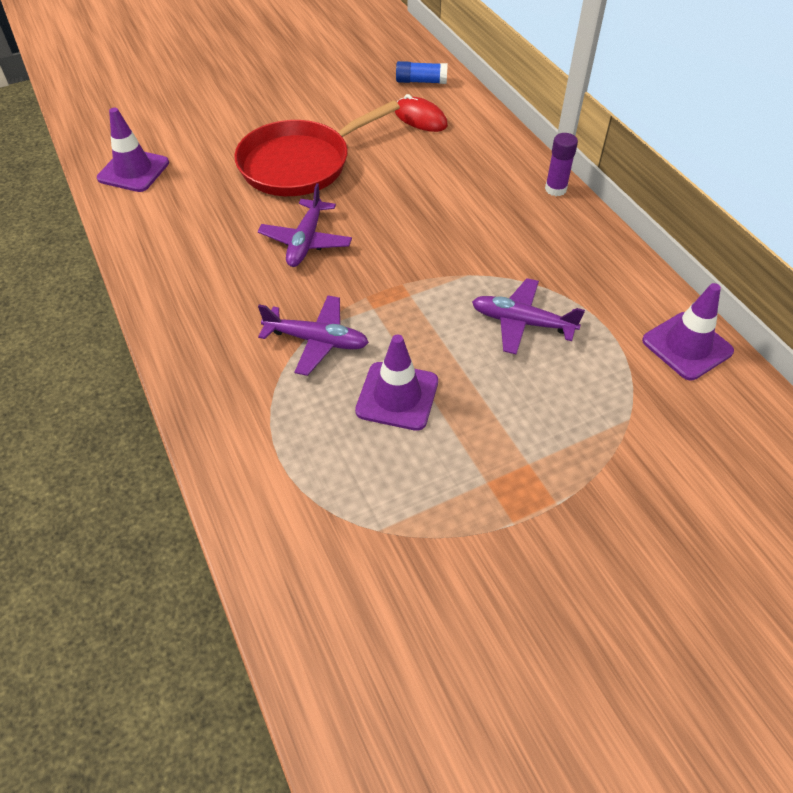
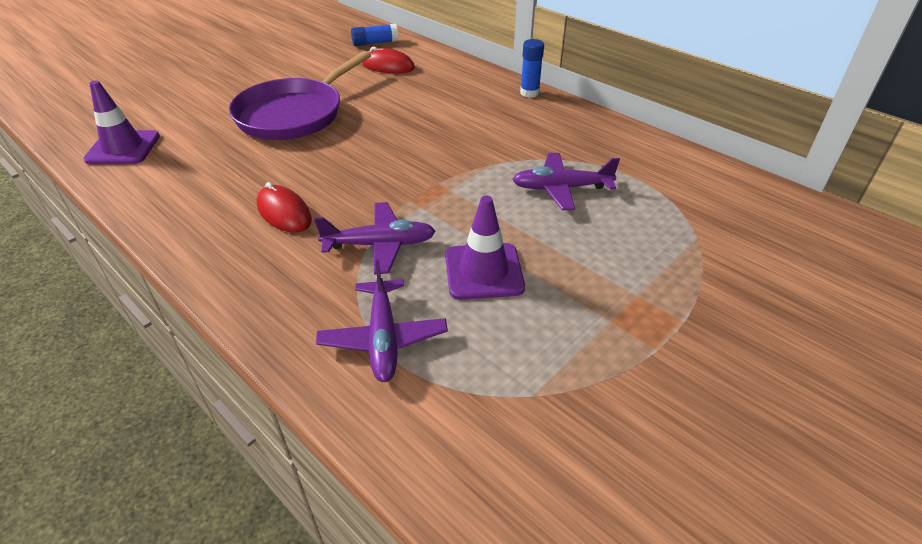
camera: 20 degrees left, 10 degrees down
red pan [234,101,400,196] -> purple pan [229,51,371,140]
purple plane [258,183,352,267] -> purple plane moved to [316,260,448,382]
purple glue stick [545,133,578,196] -> blue glue stick [520,39,544,97]
purple traffic cone [642,283,734,380] -> none
none -> red mouse [256,182,312,233]

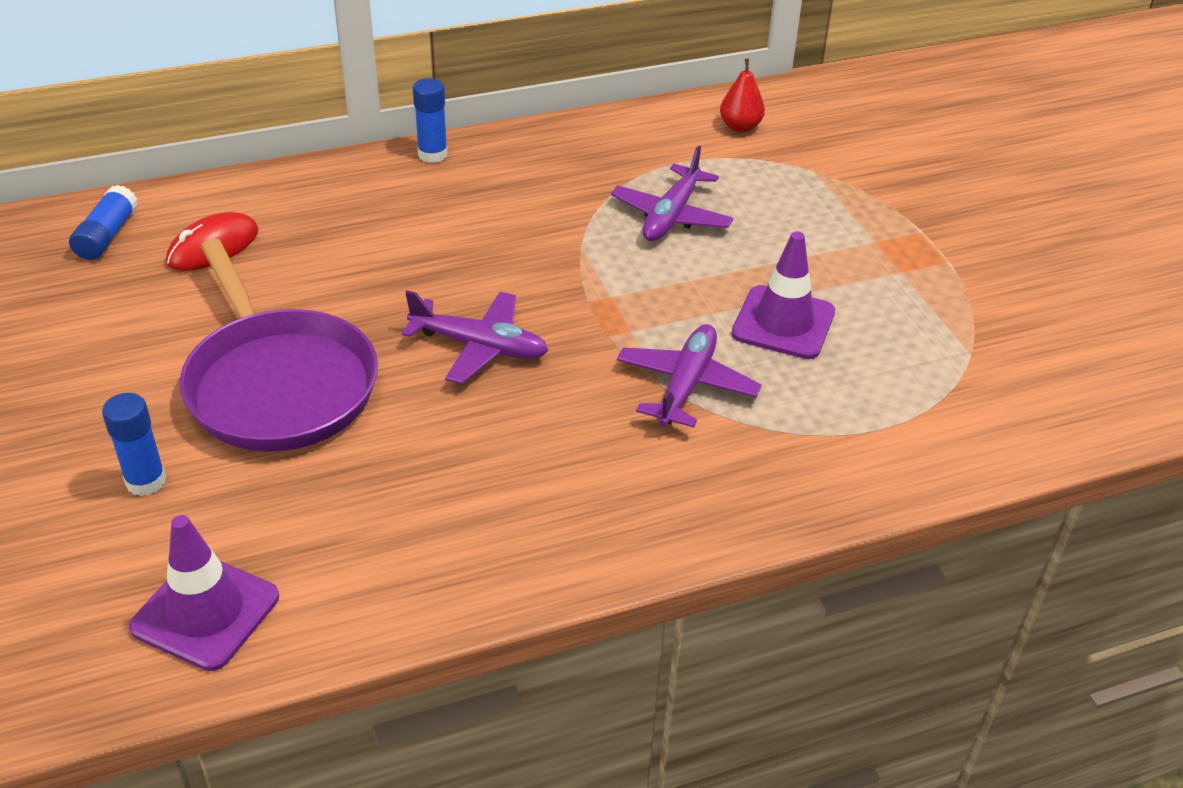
camera: 65 degrees left, 0 degrees up
red mouse [256,182,312,233] -> none
purple plane [316,260,448,382] -> purple plane moved to [402,290,549,384]
none -> blue glue stick [102,393,166,496]
none -> red pear [720,59,765,132]

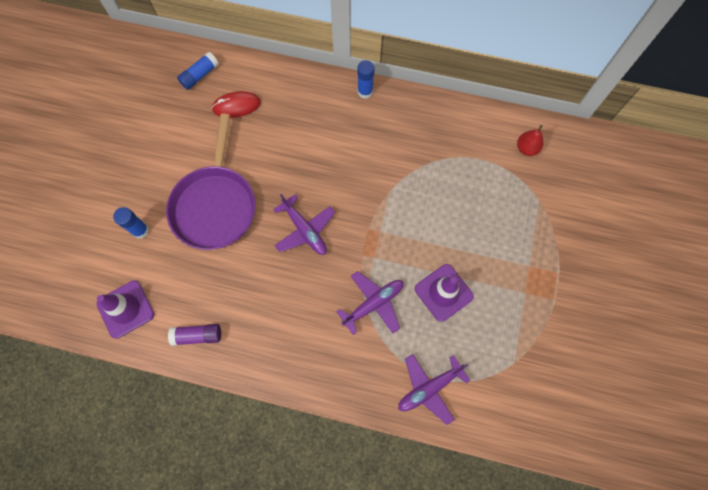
camera: 35 degrees right, 30 degrees up
purple plane [611,145,734,241] -> purple plane moved to [398,354,470,425]
none -> purple glue stick [168,324,221,346]

